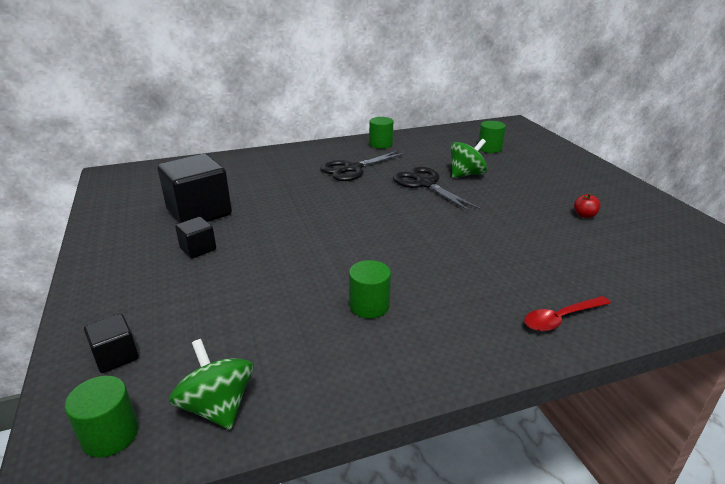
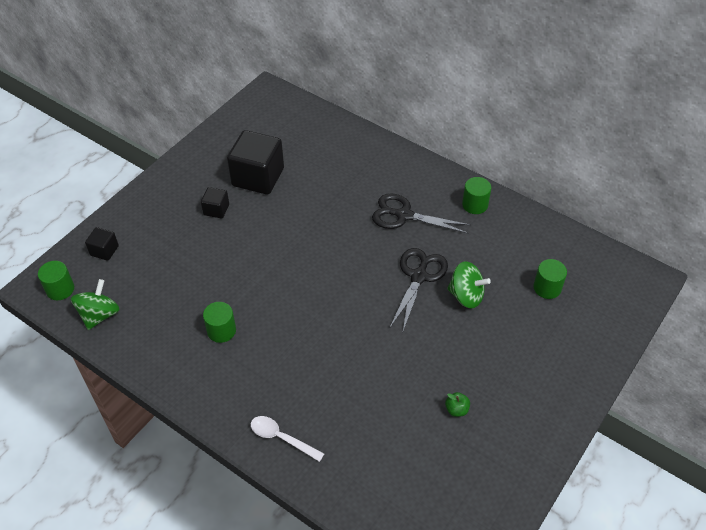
camera: 55 degrees right, 20 degrees up
red spoon [524,296,611,331] -> white spoon [251,416,324,462]
red apple [574,193,601,218] -> green apple [445,392,470,417]

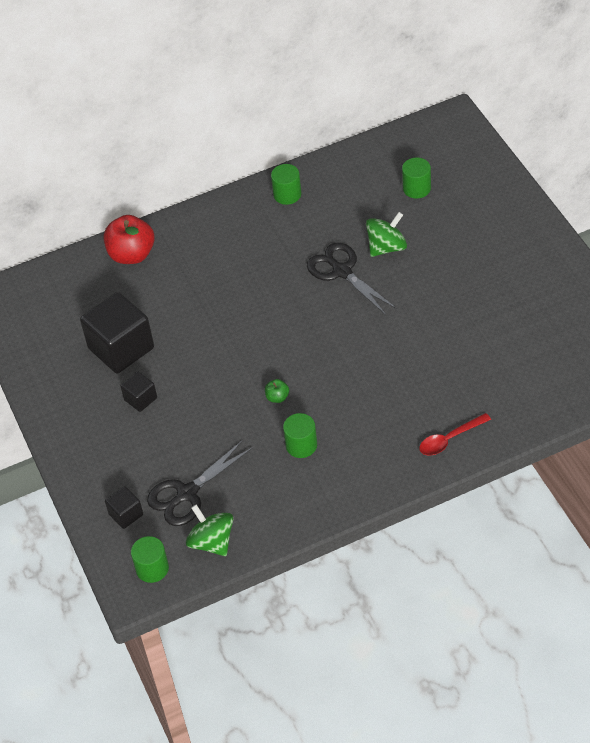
camera: 55 degrees left, 0 degrees up
white spoon [251,416,324,462] -> red spoon [419,413,491,455]
black scissors [372,193,471,234] -> black scissors moved to [147,440,253,526]
green apple [445,392,470,417] -> green apple moved to [265,379,289,403]
none -> red apple [103,215,155,264]

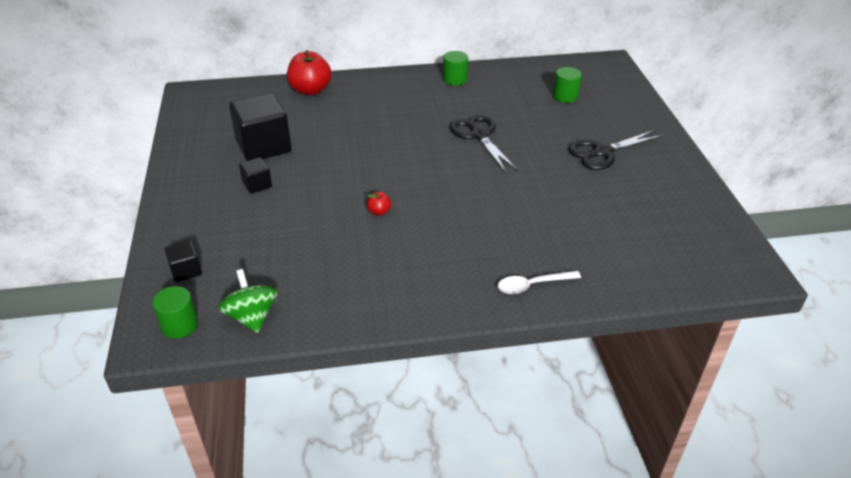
camera: 10 degrees right, 10 degrees down
black scissors [147,440,253,526] -> black scissors moved to [568,130,663,170]
green apple [265,379,289,403] -> red apple [367,192,391,215]
green cylinder [283,413,317,458] -> none
green spinning top [366,212,407,257] -> none
red spoon [419,413,491,455] -> white spoon [498,271,581,294]

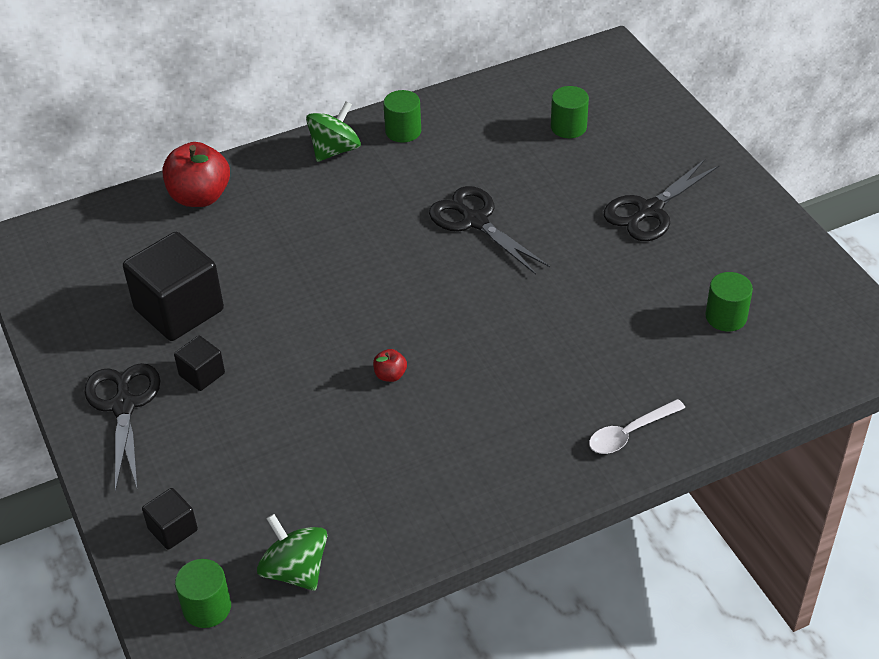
camera: 15 degrees left, 5 degrees up
none -> black scissors [85,363,160,492]
none -> green spinning top [306,101,361,162]
none -> green cylinder [705,272,753,332]

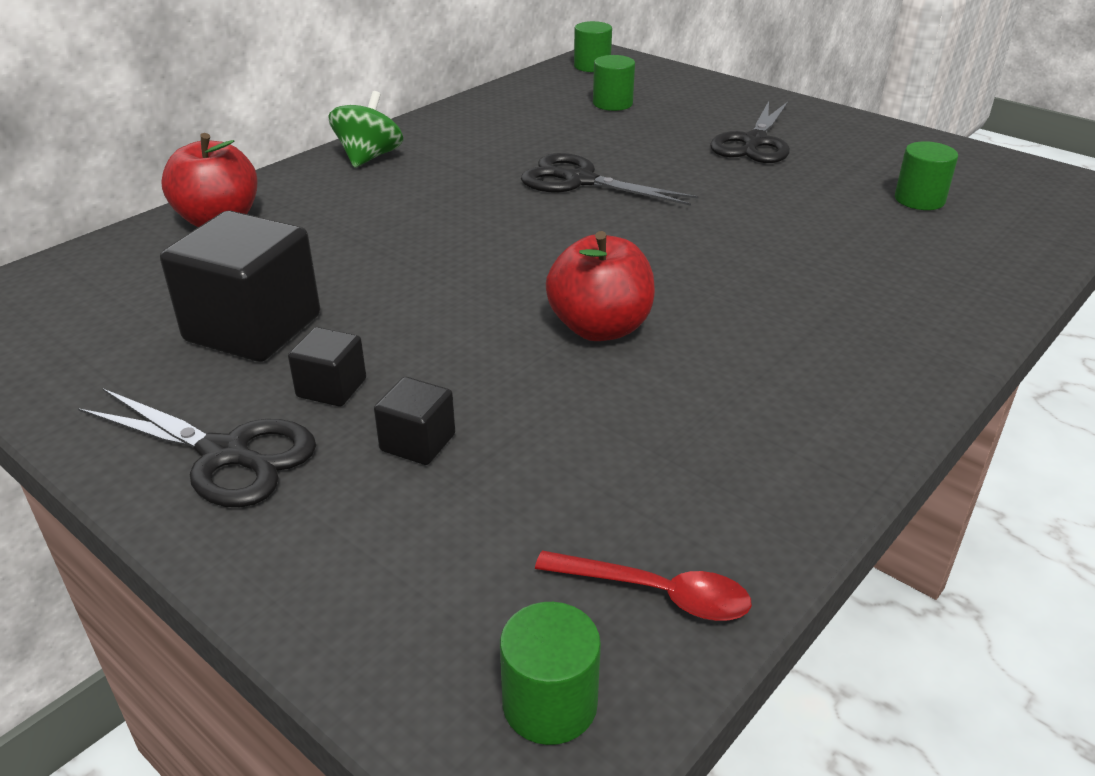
camera: 25 degrees left, 10 degrees down
black scissors [85,363,160,492] -> black scissors turned 150 degrees clockwise [78,388,316,507]
black cube [142,488,198,550] -> black cube moved to [374,377,455,465]
green spinning top [257,514,327,591] -> red spoon [535,550,752,621]
red apple [373,349,407,382] -> red apple [546,231,655,341], size x2.21
green cylinder [383,90,421,143] -> green cylinder moved to [574,21,612,72]
white spoon [589,399,685,454] -> none

